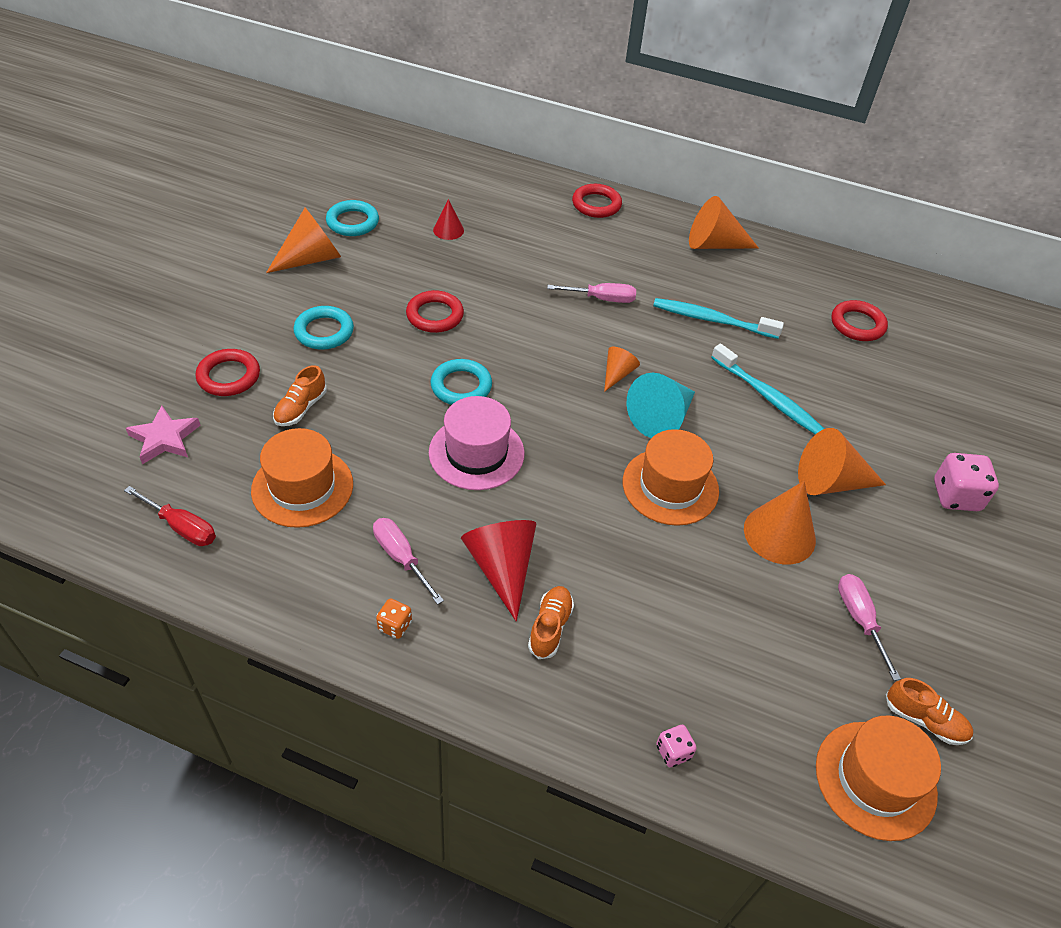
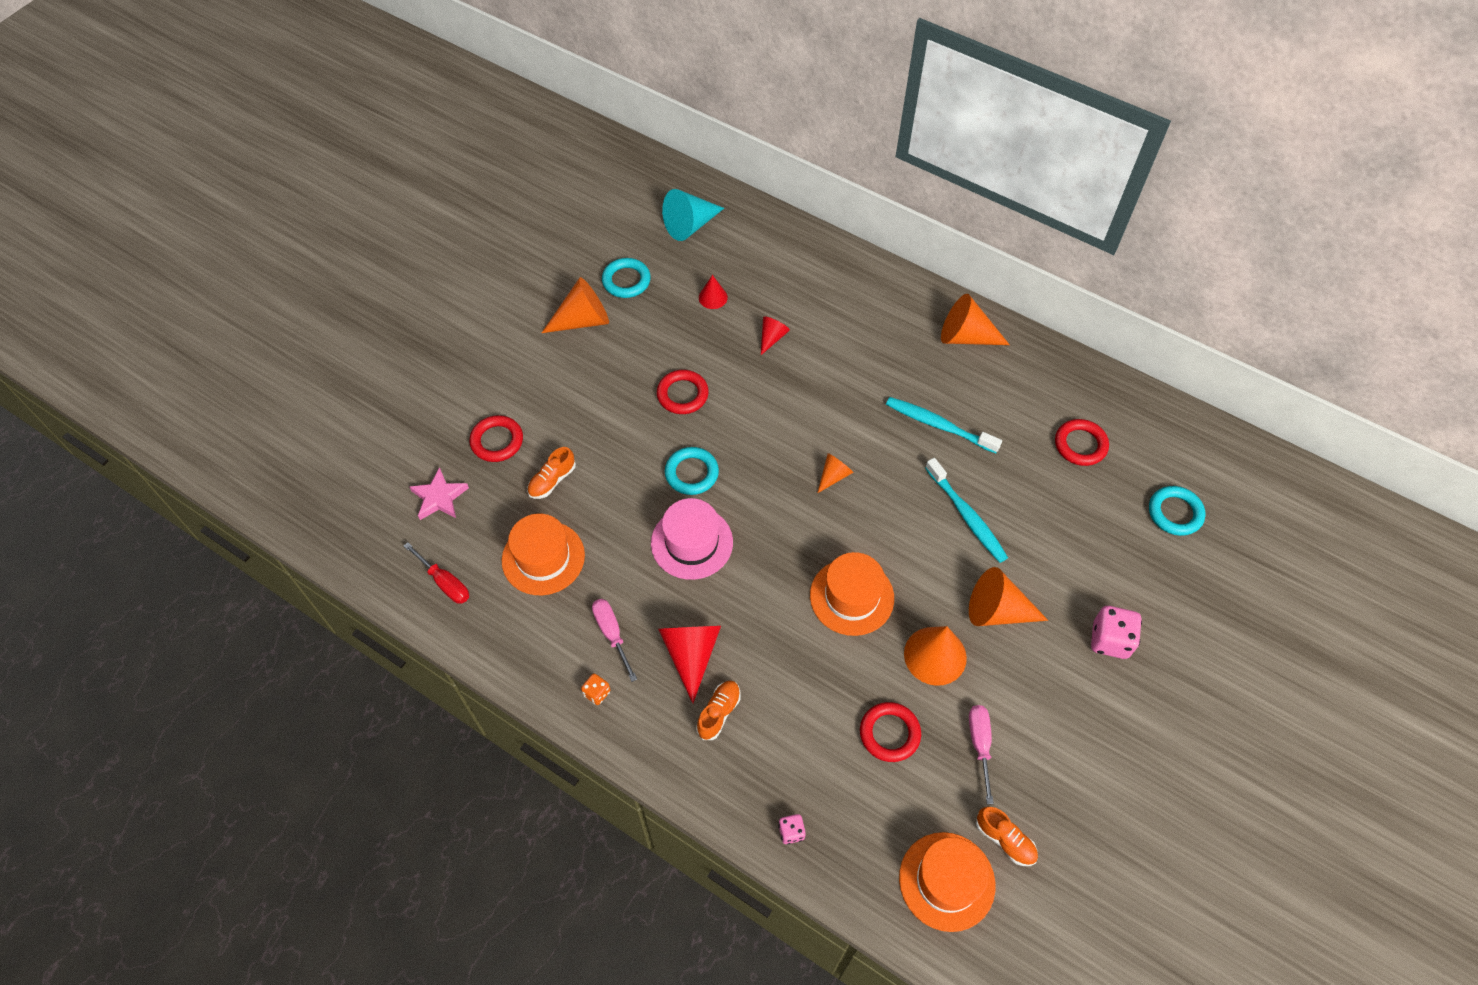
camera: 15 degrees right, 10 degrees up
turquoise ring [293,306,354,350] -> turquoise ring moved to [1149,486,1205,536]
pink screwdriver [547,283,636,303] -> none
red ring [572,184,622,218] -> red ring moved to [860,702,921,762]
turquoise cone [627,373,695,438] -> turquoise cone moved to [662,189,724,241]
none -> red cone [761,317,790,355]

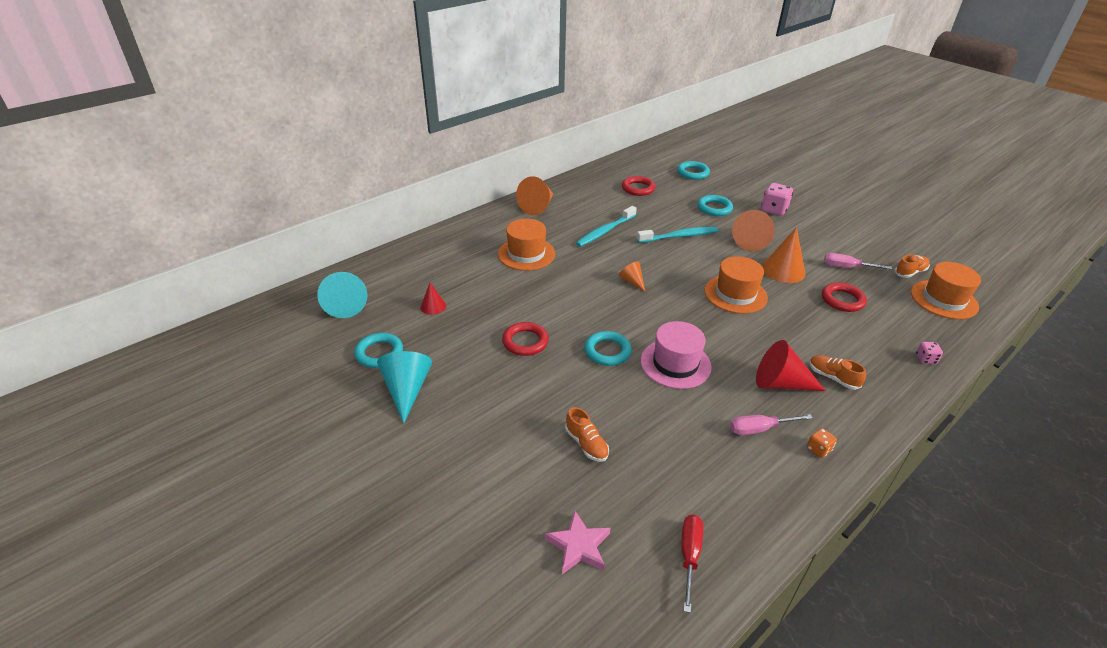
camera: 75 degrees left, 20 degrees down
red screwdriver [404,542,469,604] -> red screwdriver turned 45 degrees counterclockwise [681,515,703,613]
red ring [469,415,523,462] -> none
orange hat [502,514,585,595] -> orange hat moved to [498,219,555,271]
orange cone [542,277,609,333] -> turquoise cone [377,351,432,424]
red cone [761,317,790,355] -> none
none -> turquoise ring [697,195,733,216]

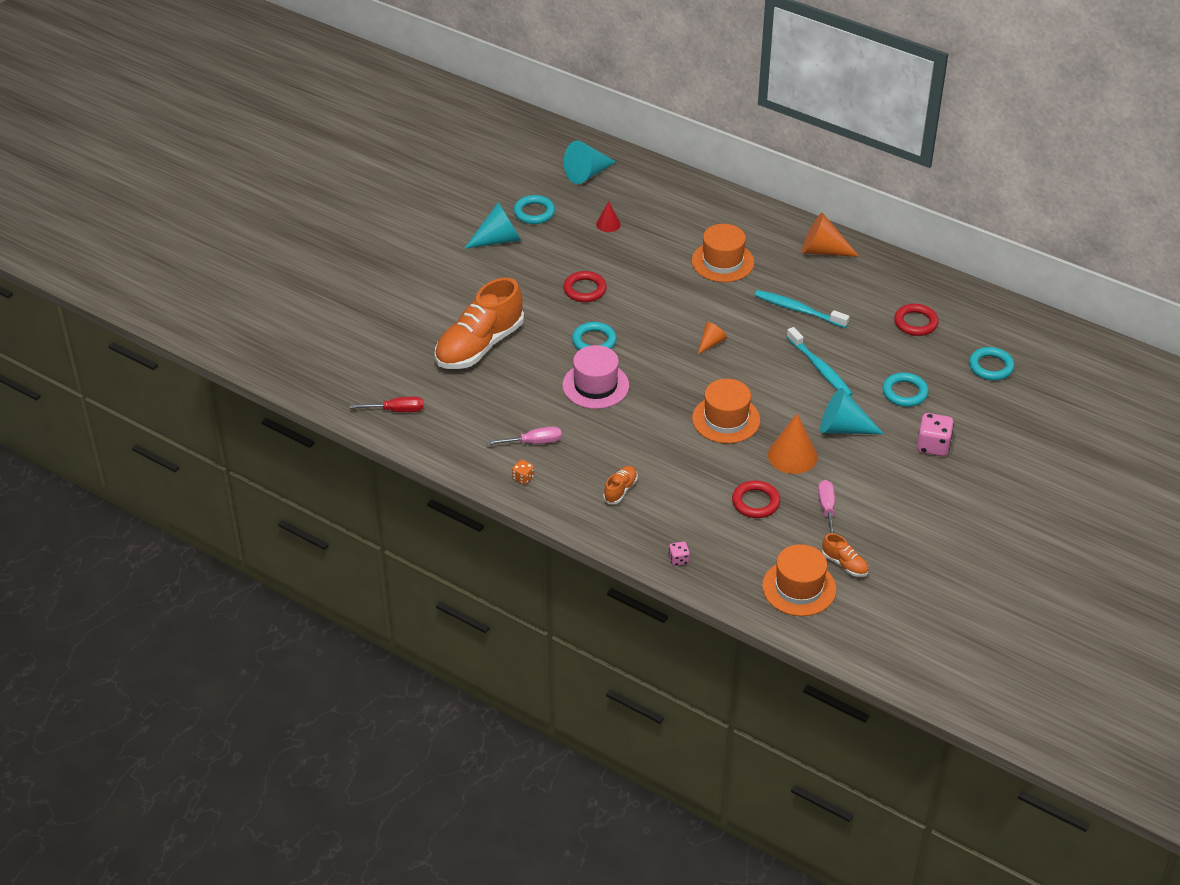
camera: 75 degrees right, 5 degrees up
pink star [545,511,611,574] -> none
orange shoe [565,407,609,462] -> orange shoe [435,278,524,369], size x2.32
pink screwdriver [730,414,813,435] -> pink screwdriver turned 105 degrees clockwise [487,426,561,445]
orange cone [732,210,775,251] -> turquoise cone [820,388,884,434]
red cone [756,340,826,391] -> none

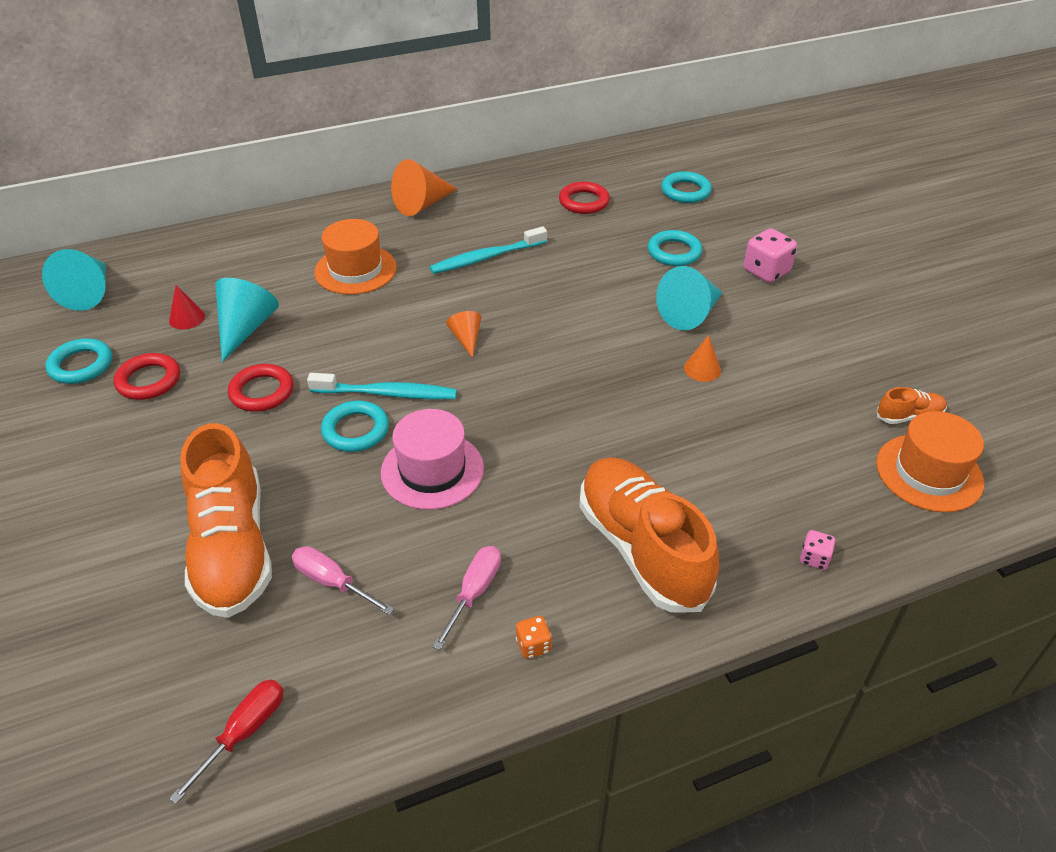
camera: 55 degrees left, 0 degrees up
turquoise cone [464,202,521,249] -> turquoise cone moved to [215,278,279,362]
orange shoe [603,466,638,504] -> orange shoe [579,457,719,612], size x2.32
orange hat [692,379,760,444] -> none
red ring [732,481,780,518] -> red ring moved to [114,353,180,400]
orange cone [768,414,818,474] -> orange cone [684,335,721,382], size x0.56
turquoise toothbrush [787,327,853,396] -> turquoise toothbrush moved to [307,373,457,399]
pink screwdriver [818,480,835,534] -> pink screwdriver moved to [292,546,394,615]

